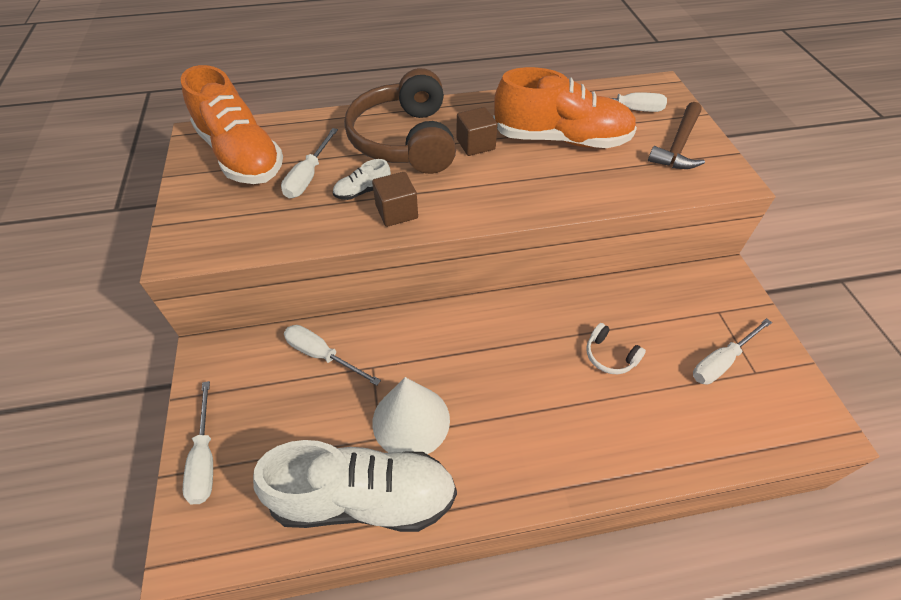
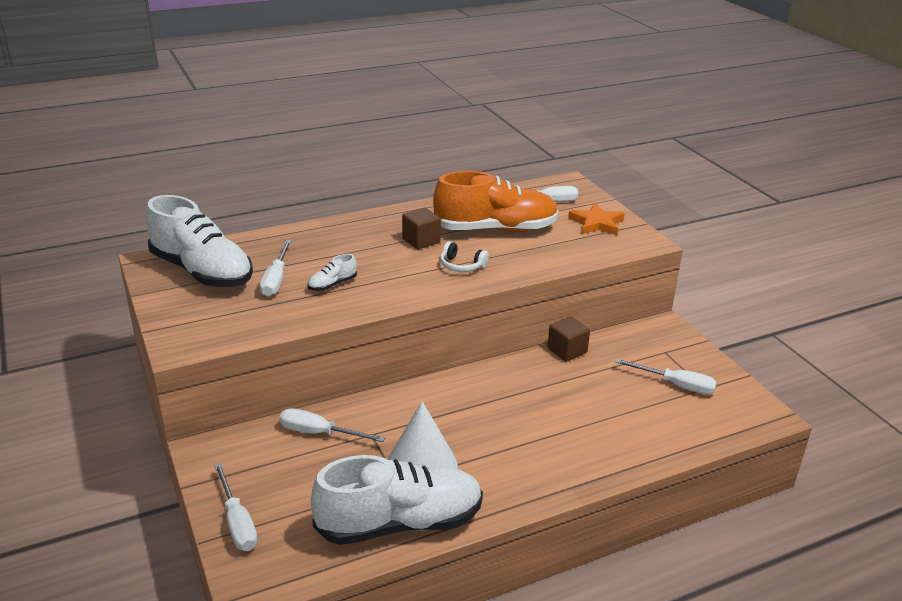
camera: 15 degrees left, 20 degrees down
orange shoe [181,65,283,184] -> white shoe [146,195,253,287]
brown headphones [344,68,456,174] -> none
brown cube [372,172,418,227] -> brown cube moved to [547,316,590,362]
white headphones [586,323,646,374] -> white headphones moved to [440,241,489,272]
brown hammer [648,102,705,169] -> orange star [568,203,625,235]
white screwdriver [693,318,772,385] -> white screwdriver turned 105 degrees counterclockwise [615,359,717,394]

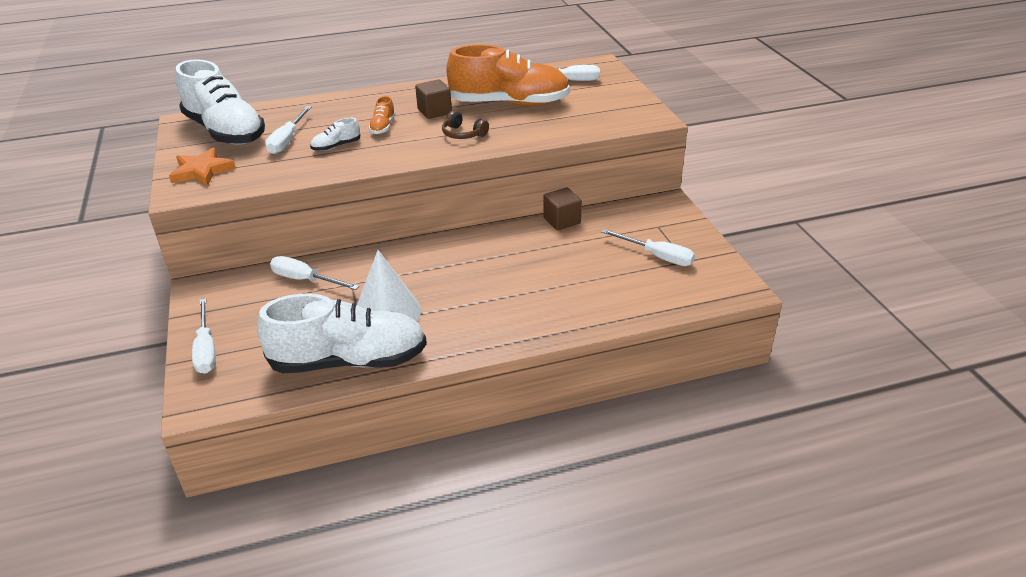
camera: 10 degrees right, 5 degrees up
white headphones [440,241,489,272] -> brown headphones [442,111,489,139]
orange star [568,203,625,235] -> orange star moved to [169,148,236,186]
none -> orange shoe [369,96,395,134]

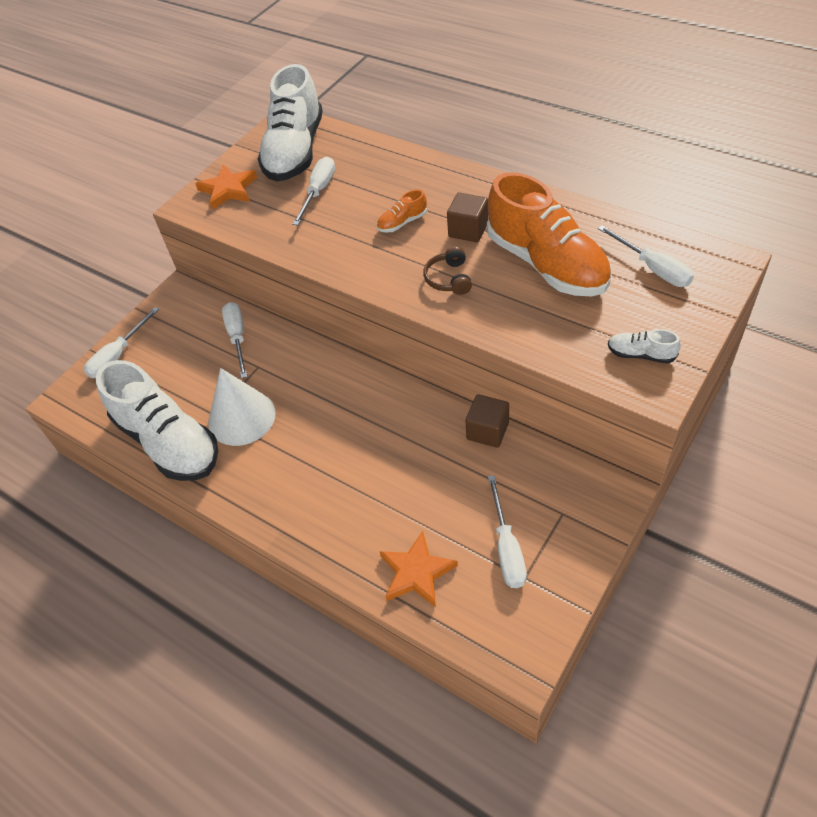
camera: 55 degrees right, 15 degrees up
white screwdriver [265,106,312,154] -> white screwdriver turned 135 degrees clockwise [292,157,335,225]
white shoe [310,118,360,151] -> white shoe moved to [608,329,681,363]
none -> orange star [379,531,458,607]

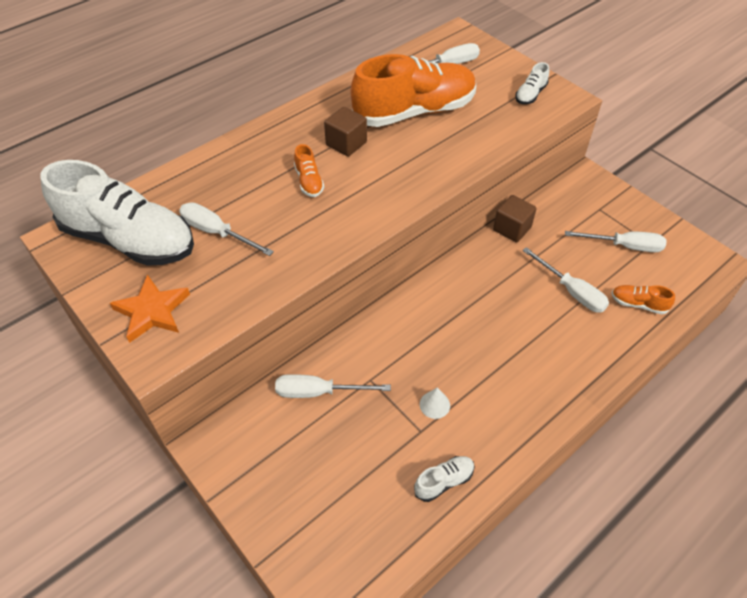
camera: 80 degrees left, 0 degrees up
white screwdriver [84,307,159,378] -> white screwdriver moved to [522,247,609,313]
white shoe [96,360,218,481] -> white shoe [414,456,475,502], size x0.40
white cone [208,368,276,446] -> white cone [420,387,450,419], size x0.42
orange star [379,531,458,607] -> orange shoe [611,285,675,314]
brown headphones [423,246,472,295] -> none

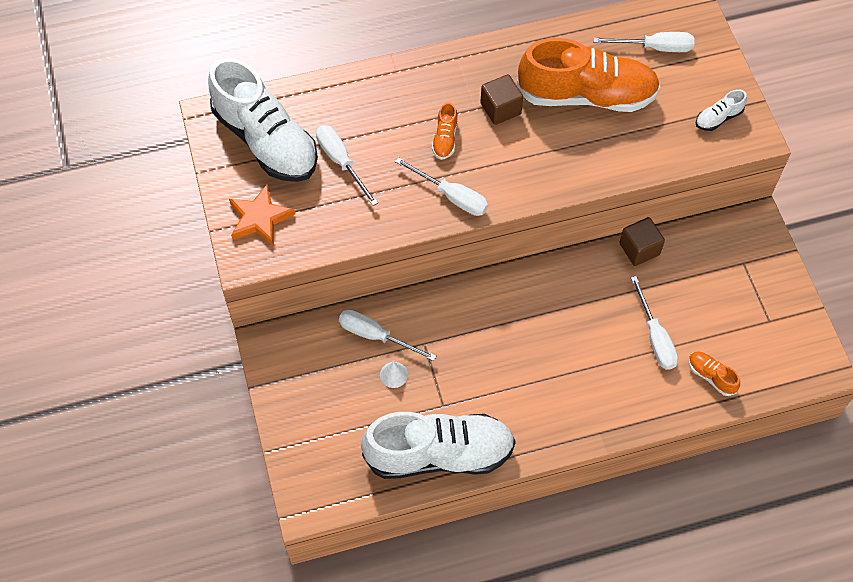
camera: 25 degrees right, 10 degrees up
white shoe [414,456,475,502] -> white shoe [361,412,516,479], size x2.49
white cone [420,387,450,419] -> white cone moved to [380,362,408,388]
white screwdriver [565,231,667,252] -> white screwdriver moved to [395,157,488,216]

